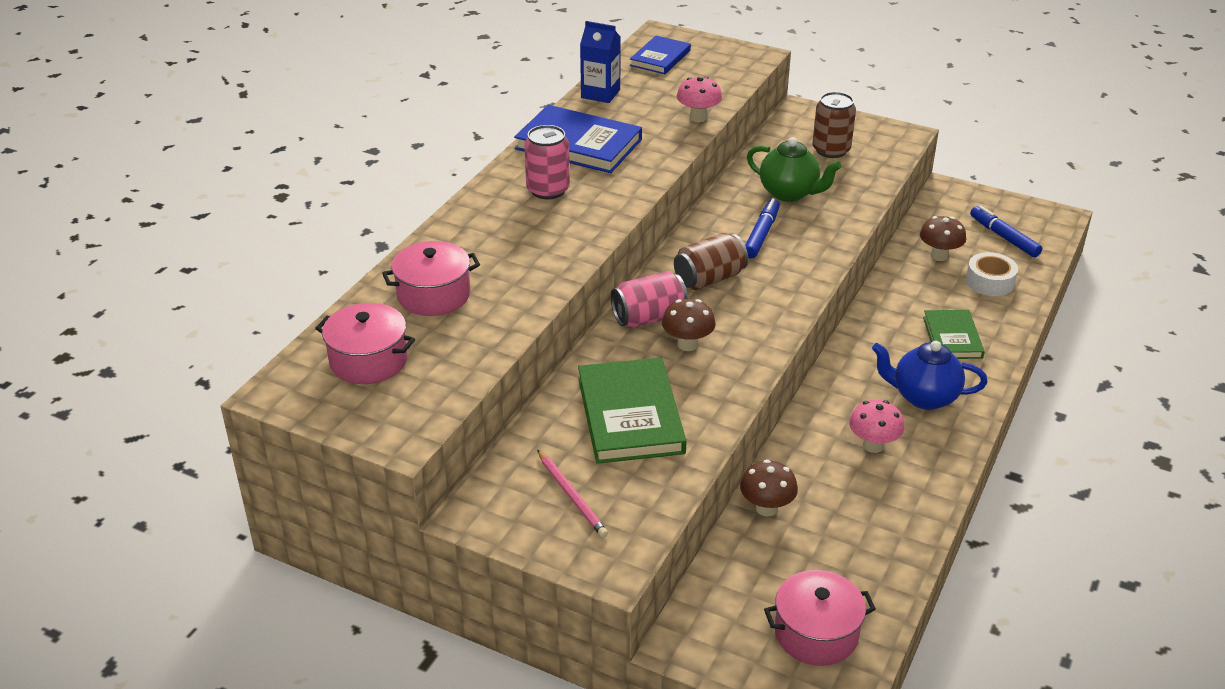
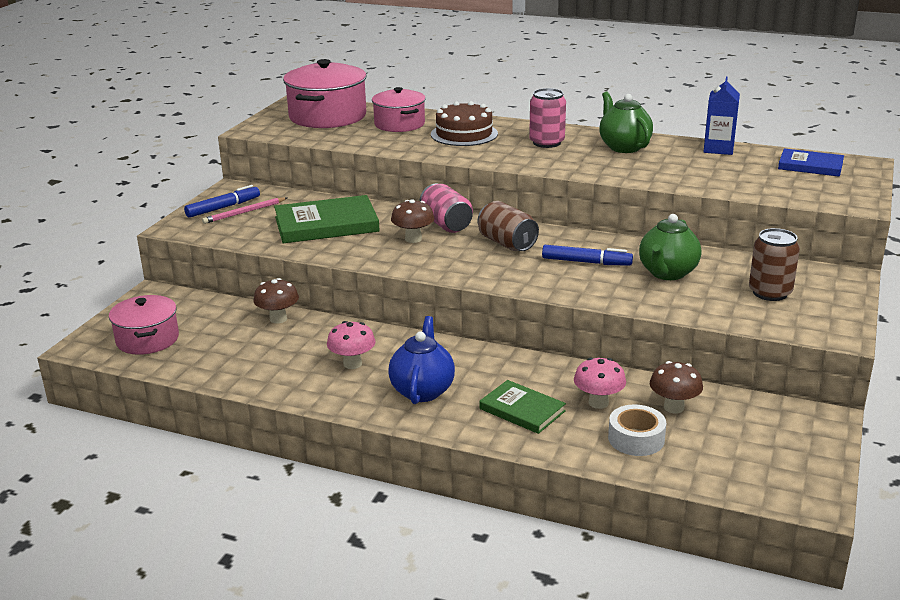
camera: 85 degrees right, 10 degrees down
pink pot [315,303,415,384] -> pink pot [283,59,367,128], size x1.56
blue book [514,105,642,173] -> green teapot [599,92,653,153]
pink mushroom [677,76,722,122] -> pink mushroom moved to [574,358,626,409]
green book [923,310,985,359] -> green book turned 45 degrees clockwise [479,380,566,434]
blue marker [970,205,1042,257] -> blue marker moved to [184,185,260,218]
none -> brown cake [431,101,498,146]

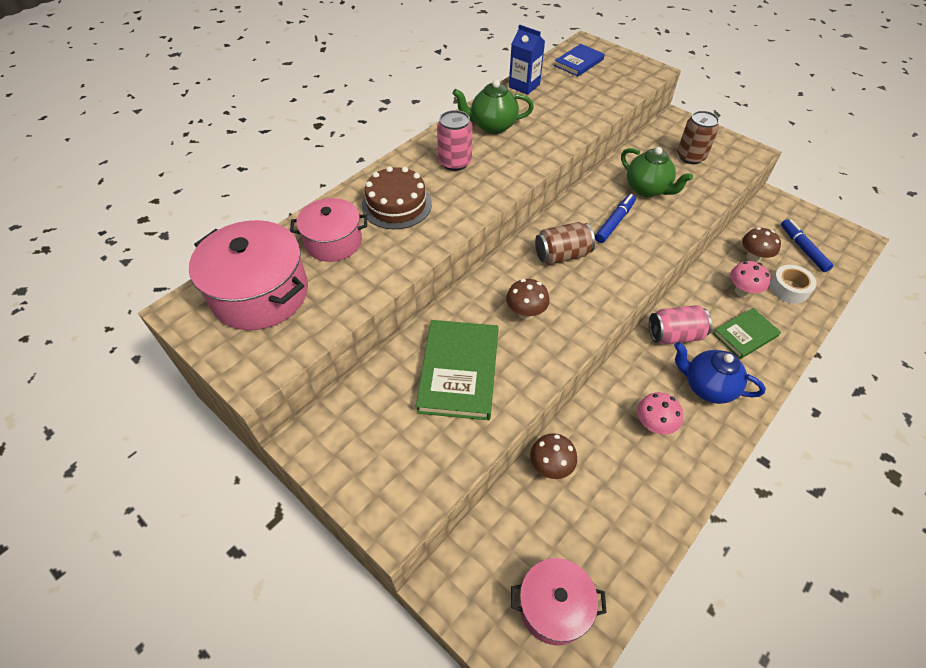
camera: 70 degrees left, 25 degrees up
blue marker [184,185,260,218] -> blue marker moved to [781,219,833,272]
pink pencil [202,197,287,224] -> none
pink can [420,184,473,233] -> pink can moved to [649,305,712,344]

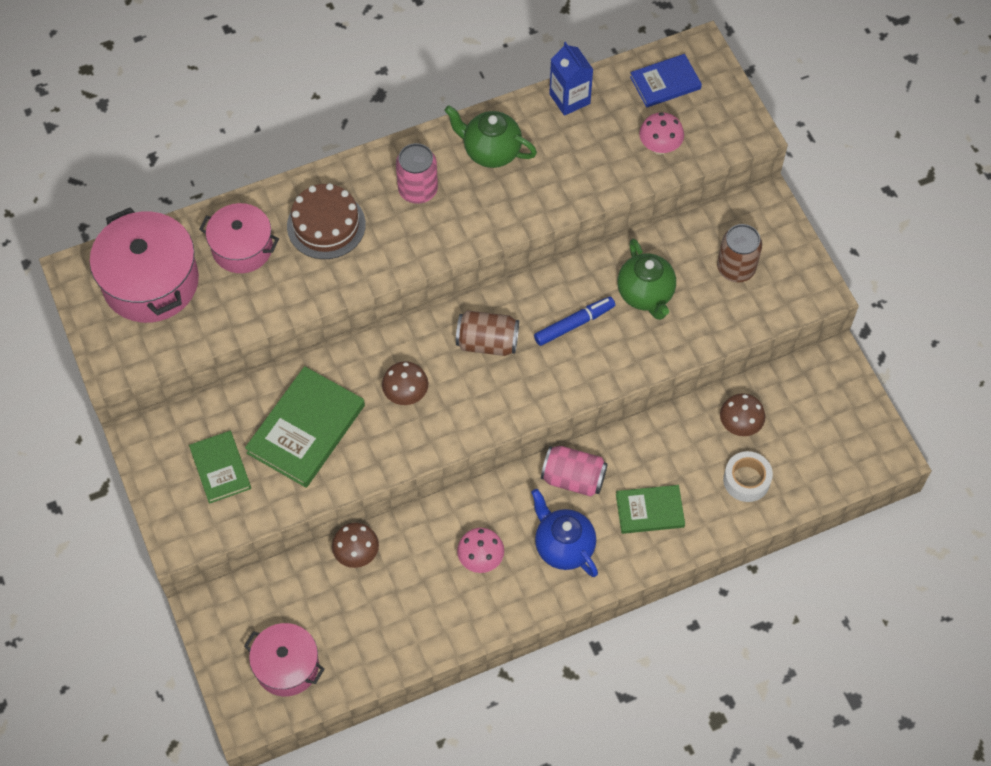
camera: 25 degrees right, 10 degrees up
pink mushroom [730,261,771,297] -> pink mushroom moved to [639,112,684,155]
blue marker [781,219,833,272] -> none
none -> green book [189,431,251,504]

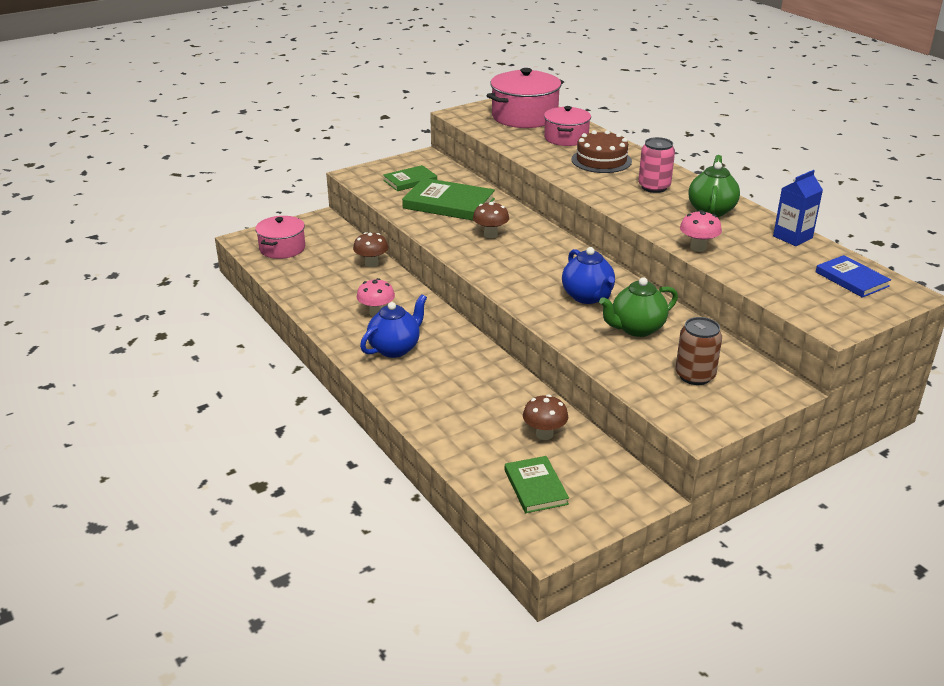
camera: 80 degrees right, 30 degrees down
brown can [456,310,519,356] -> none
blue marker [534,296,615,346] -> blue teapot [562,247,615,304]
pink can [541,446,608,496] -> none
green book [616,485,685,534] -> green book moved to [505,456,569,513]
pink mushroom [639,112,684,155] -> pink mushroom moved to [680,210,722,252]
white tape [723,451,773,502] -> none

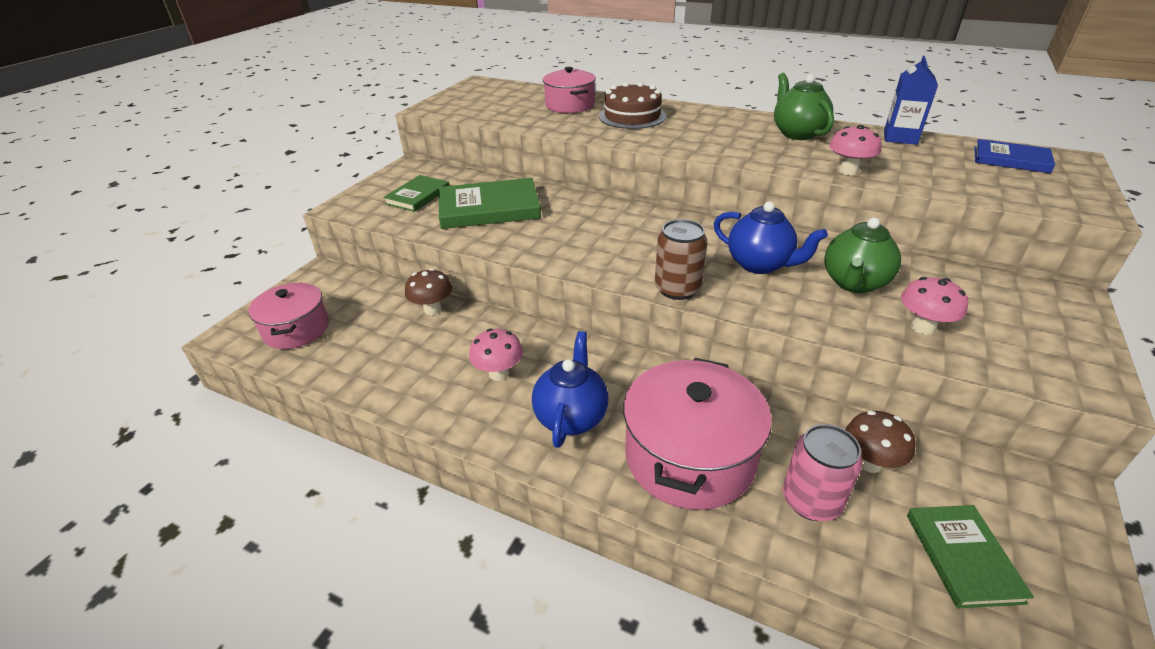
camera: 30 degrees left, 5 degrees up
brown mushroom [473,201,509,238] -> none
pink pot [486,68,564,128] -> pink pot moved to [623,358,772,510]
green book [505,456,569,513] -> green book turned 45 degrees clockwise [907,505,1034,608]
pink can [638,137,675,193] -> pink can moved to [783,424,863,521]
brown can [675,317,722,385] -> brown can moved to [655,219,708,300]
none -> pink mushroom [901,277,968,335]

